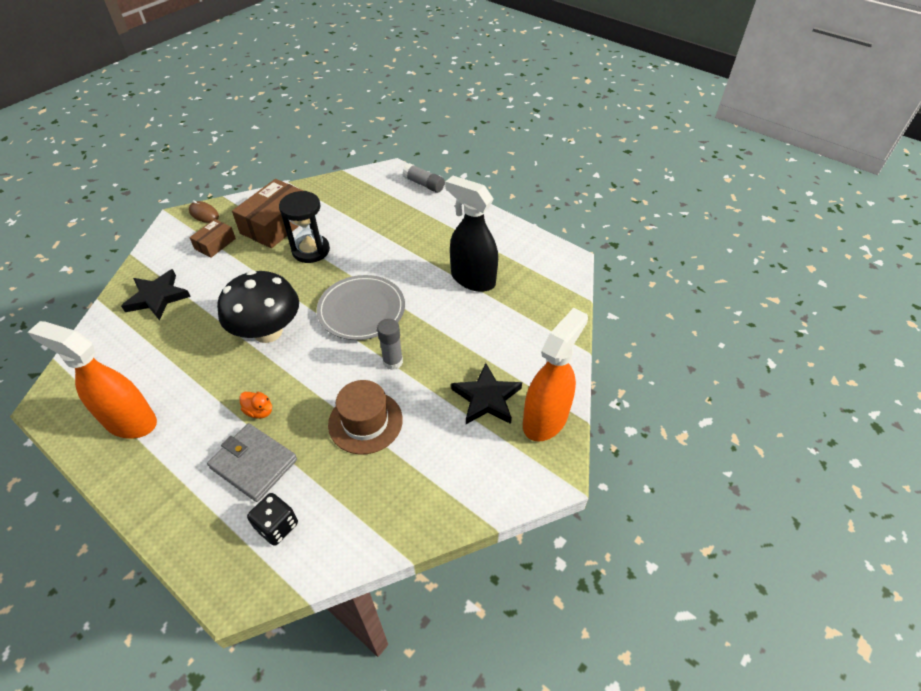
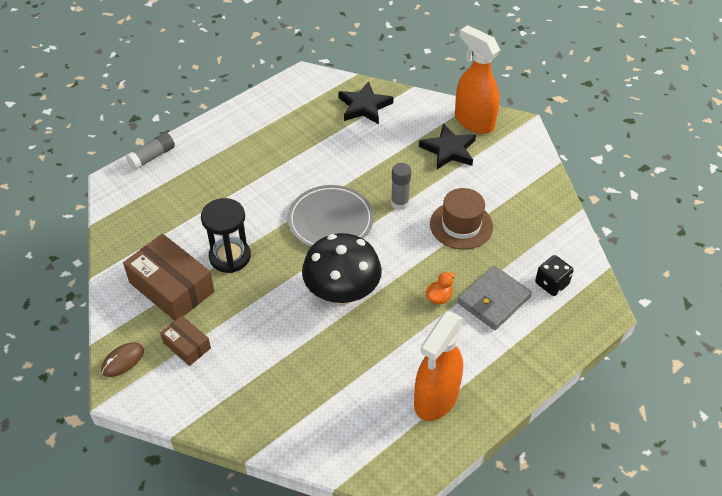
camera: 80 degrees left, 0 degrees up
black star [121,269,191,320] -> black star moved to [339,81,394,124]
black spray bottle [445,176,498,292] -> none

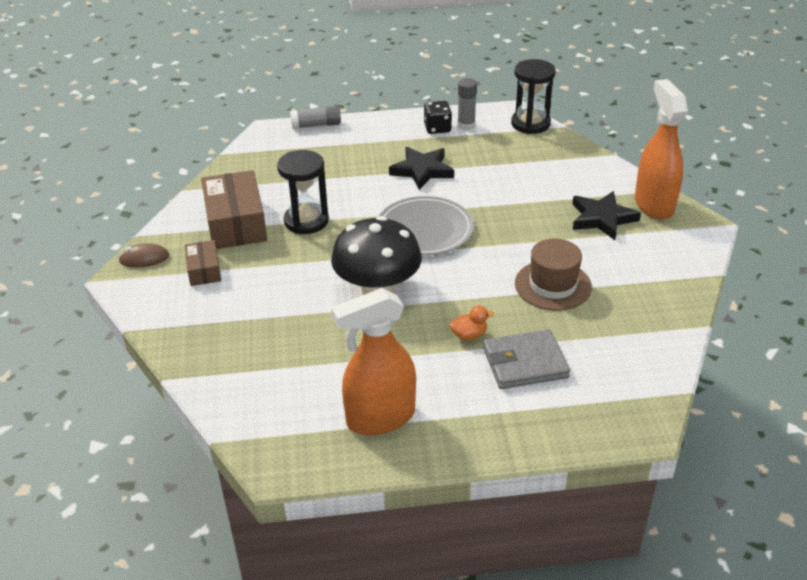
camera: 35 degrees right, 10 degrees down
black star [339,81,394,124] -> black star moved to [389,147,454,190]
grey glue stick [391,163,411,210] -> grey glue stick moved to [457,78,477,130]
black dice [535,255,574,296] -> black dice moved to [424,101,452,134]
none -> black hourglass [511,59,556,134]

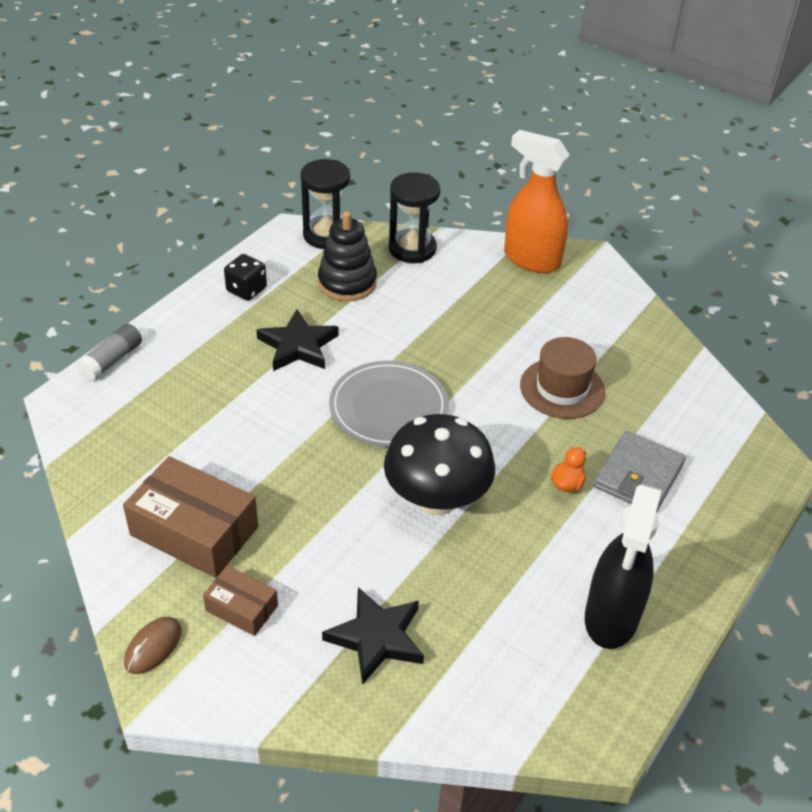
camera: 50 degrees left, 5 degrees up
black hourglass [277,150,329,234] -> black hourglass moved to [389,172,440,263]
orange spray bottle [331,288,416,435] -> black spray bottle [585,484,661,649]
grey glue stick [457,78,477,130] -> none
black star [572,191,641,240] -> black star moved to [322,587,424,685]
none -> black stacking toy [318,211,377,301]

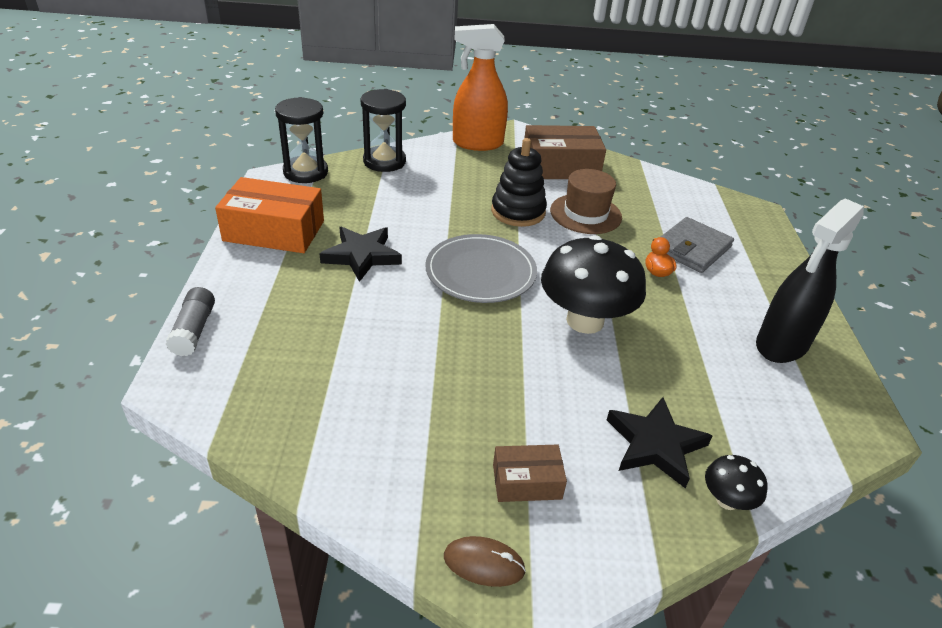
camera: 35 degrees left, 5 degrees down
brown box [123,456,258,578] -> brown box moved to [525,125,606,179]
brown mouse [124,617,181,674] -> brown mouse turned 75 degrees counterclockwise [444,536,526,587]
black dice [224,254,267,301] -> orange box [215,177,324,253]
black stacking toy [318,211,377,301] -> black stacking toy moved to [491,138,547,227]
black spray bottle [585,484,661,649] -> black spray bottle turned 60 degrees clockwise [756,198,864,363]
grey wallet [593,431,686,513] -> grey wallet turned 45 degrees clockwise [661,217,734,273]
none -> black mushroom [705,455,768,510]

